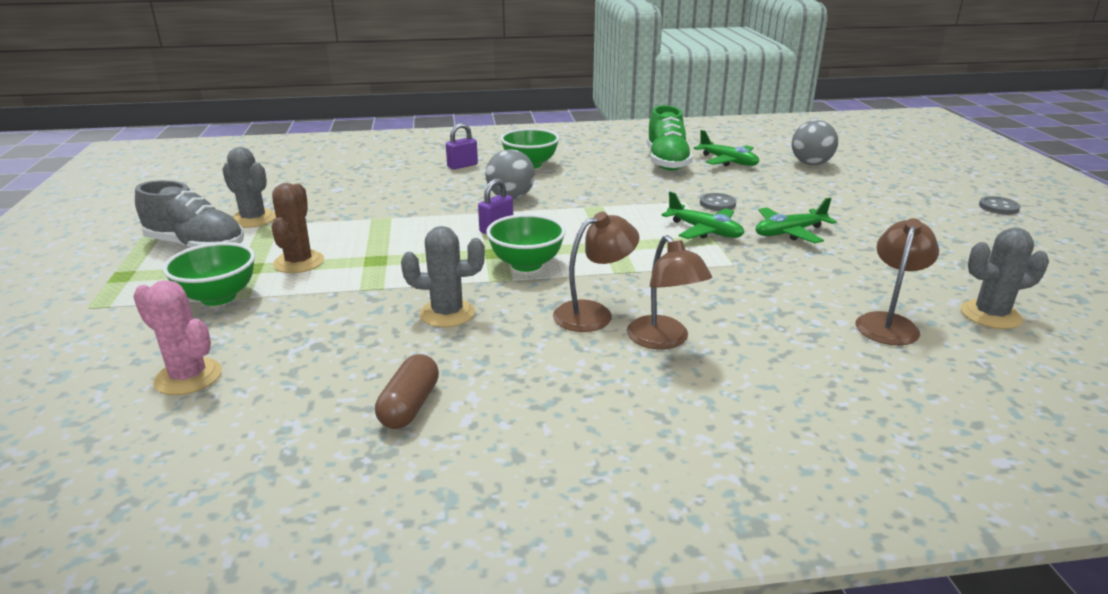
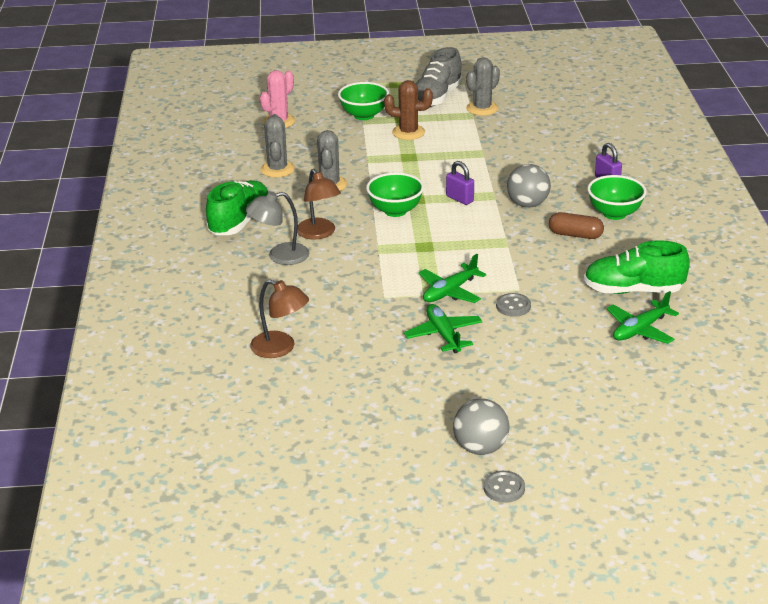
camera: 95 degrees right, 5 degrees up
brown capsule [375,354,439,429] -> brown capsule moved to [549,212,604,239]
brown lamp [627,235,712,349] -> grey lamp [246,191,309,265]
grey ball [792,120,838,165] -> grey ball moved to [453,398,509,455]
grey cactus [961,227,1049,329] -> grey cactus moved to [260,114,295,178]
none -> green shoe [206,180,268,235]

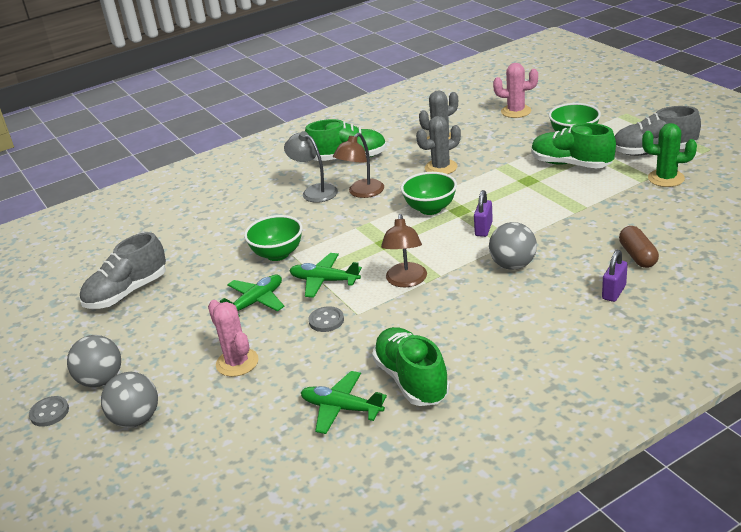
camera: 65 degrees right, 0 degrees up
brown lamp [250,280,309,358] -> brown lamp moved to [381,214,427,287]
brown cactus [384,80,433,140] -> green shoe [532,123,616,168]
grey cactus [466,57,500,116] -> green cactus [642,123,697,187]
brown capsule [549,212,604,239] -> brown capsule moved to [619,226,659,268]
green bowl [587,175,647,220] -> green bowl moved to [244,215,303,261]
none -> grey shoe [80,232,166,309]
none -> grey ball [101,372,158,428]
none -> pink cactus [208,300,259,377]

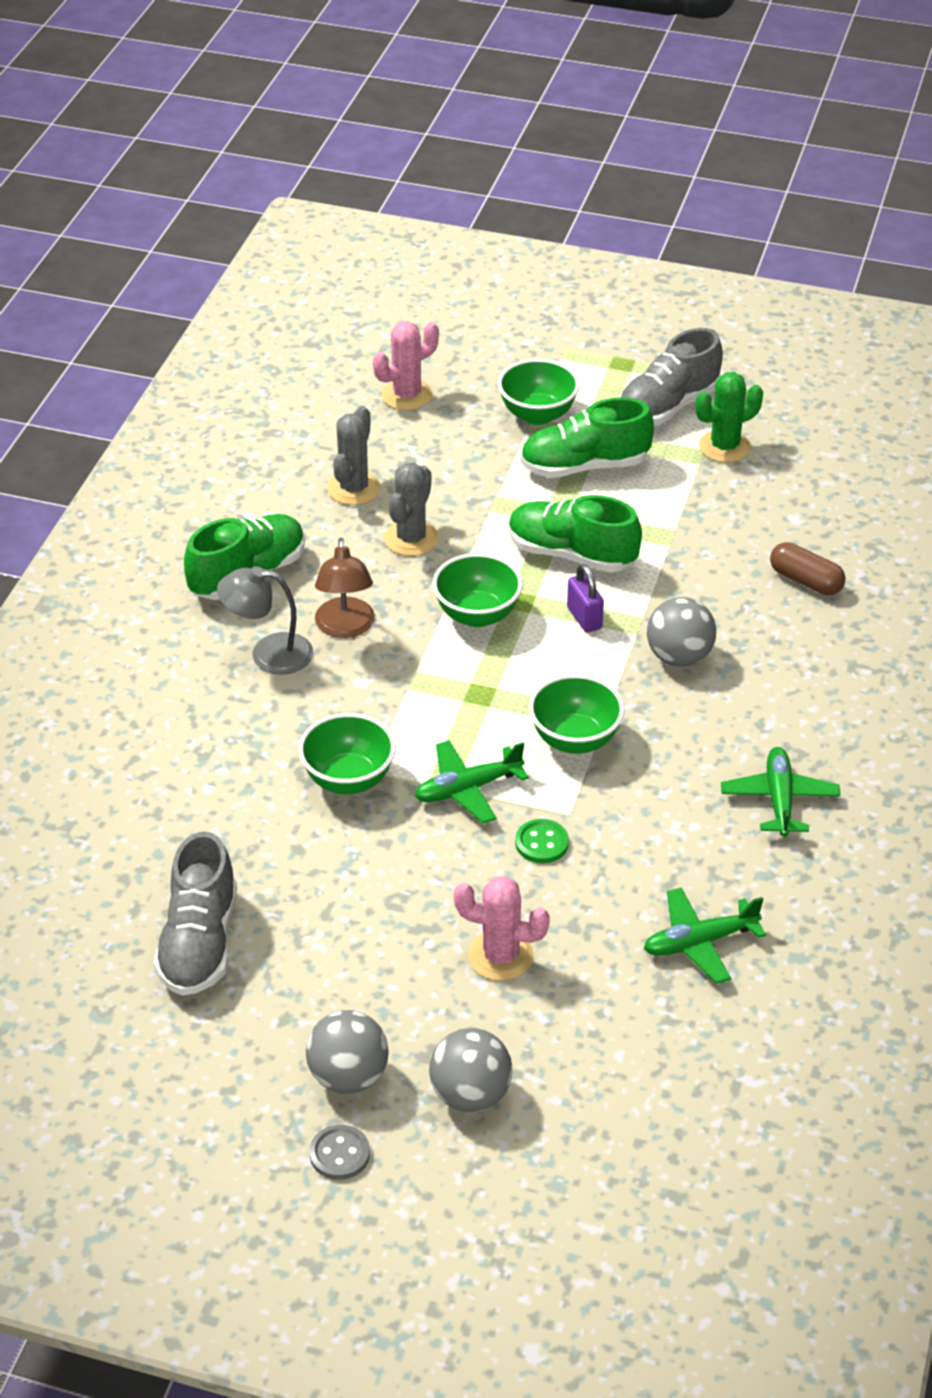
camera: 45 degrees left, 10 degrees up
green plane [220,275,284,317] -> green plane moved to [721,747,840,837]
grey button [308,306,344,332] -> green button [515,819,569,863]
green shoe [372,327,450,406] -> green shoe moved to [508,495,642,573]
brown lamp [381,214,427,287] -> green bowl [529,674,625,754]
purple padlock [602,250,628,302] -> none

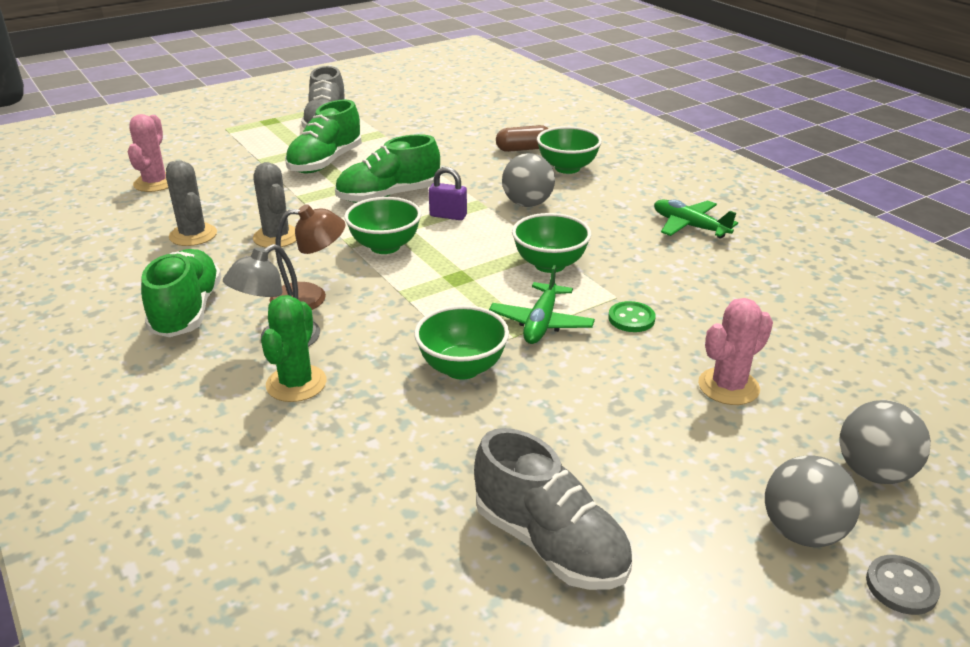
camera: 50 degrees left, 10 degrees down
brown lamp [315,538,375,638] -> brown lamp turned 45 degrees counterclockwise [270,204,345,310]
green bowl [498,359,580,425] -> green bowl moved to [537,126,602,174]
green plane [644,888,766,984] -> none
green cactus [695,372,763,463] -> green cactus moved to [261,295,327,402]

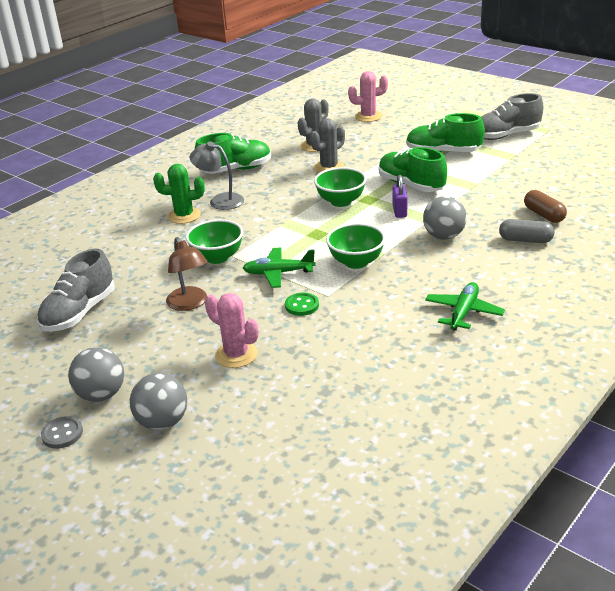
camera: 75 degrees right, 0 degrees up
brown lamp [270,204,345,310] -> brown lamp moved to [166,237,207,311]
green bowl [537,126,602,174] -> grey capsule [499,219,555,243]

